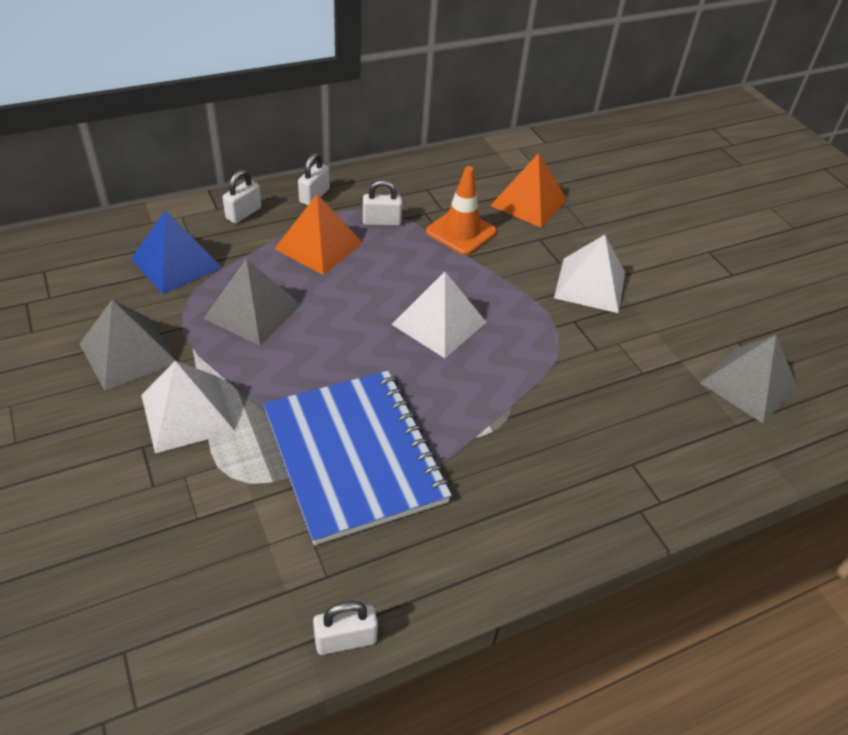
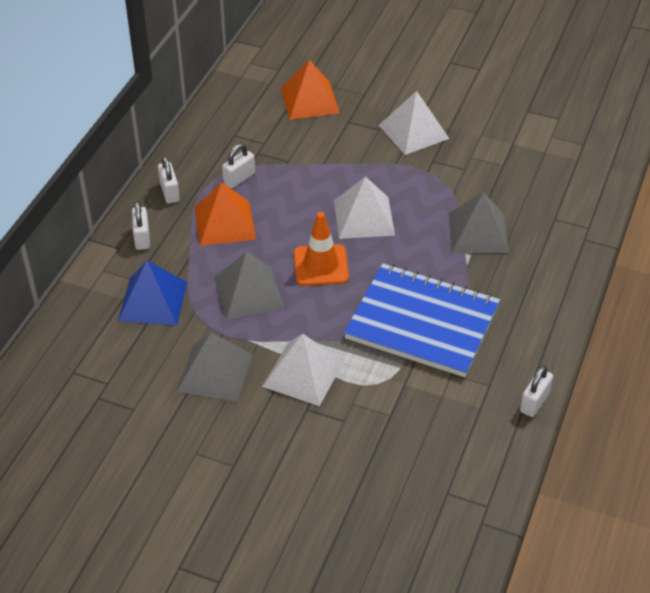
camera: 40 degrees left, 0 degrees up
orange traffic cone [426,166,497,255] -> orange traffic cone moved to [294,212,349,286]
grey pyramid [700,335,797,424] -> grey pyramid moved to [448,192,509,253]

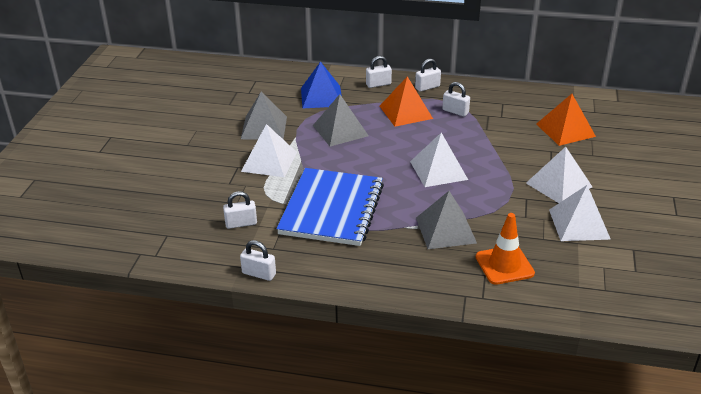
camera: 80 degrees right, 10 degrees down
orange traffic cone [294,212,349,286] -> orange traffic cone moved to [476,213,535,285]
none -> white padlock [223,191,257,229]
none -> white pyramid [549,185,611,241]

